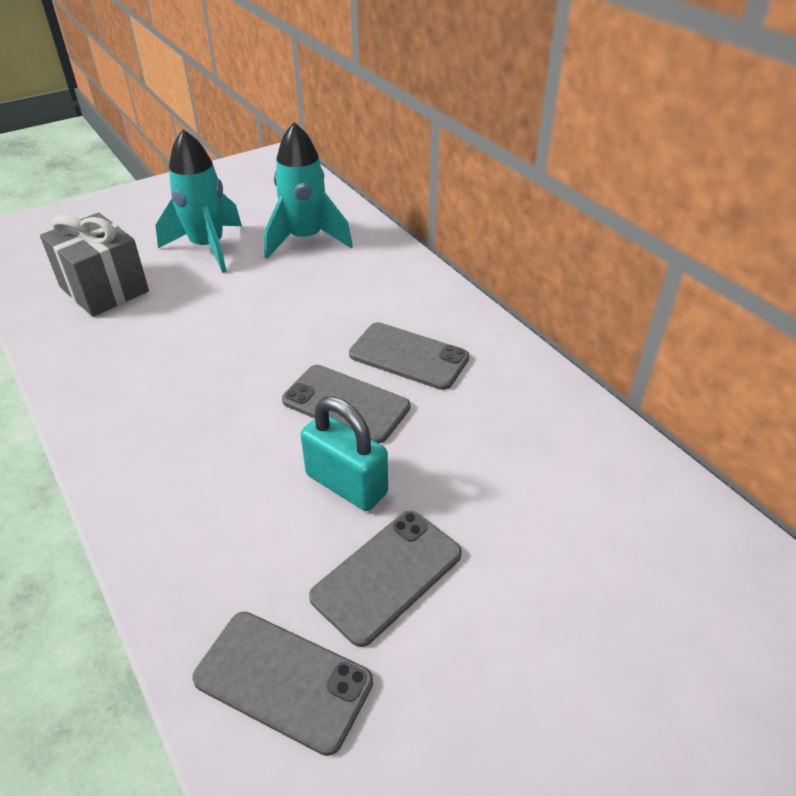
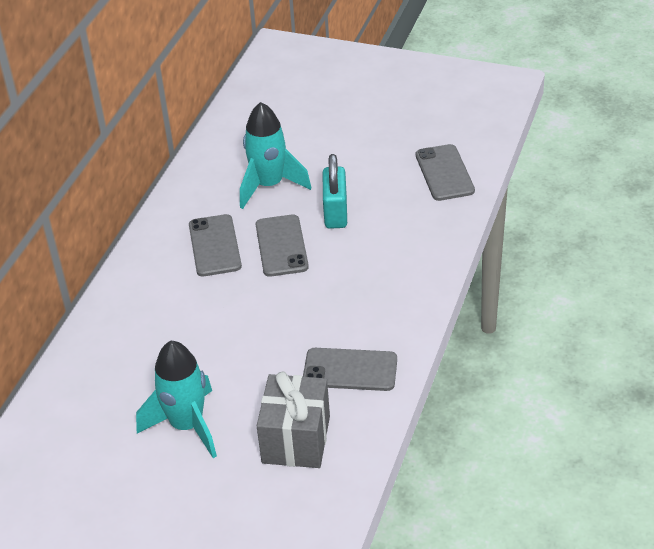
camera: 125 degrees left, 0 degrees up
turquoise rocket [264,122,353,259] -> turquoise rocket moved to [240,102,311,209]
grey phone [309,511,462,647] -> grey phone moved to [303,348,397,391]

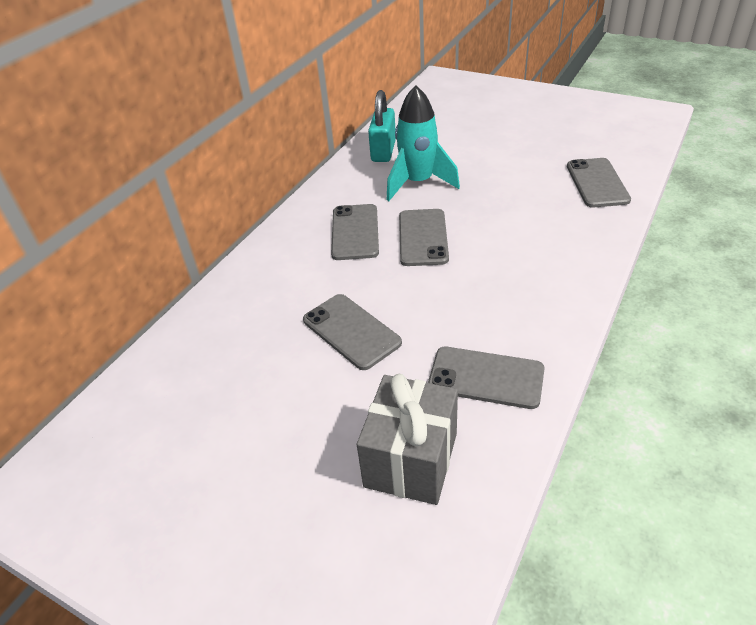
camera: 10 degrees right, 0 degrees up
turquoise rocket [136,341,217,458] -> none
turquoise padlock [323,154,347,229] -> turquoise padlock moved to [368,90,396,162]
none -> grey phone [303,294,402,370]

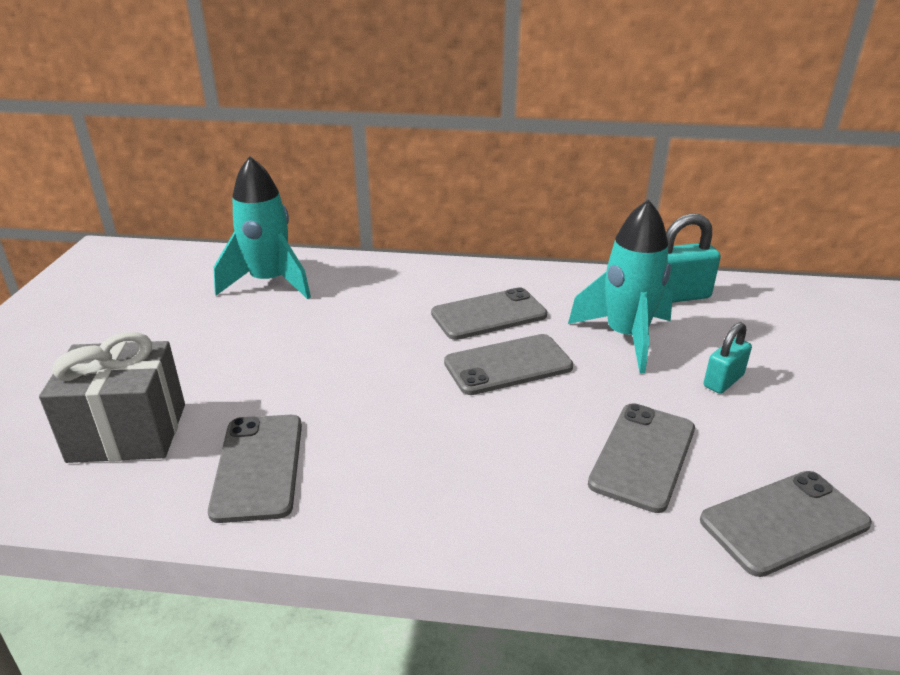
camera: 65 degrees right, 10 degrees down
grey phone [303,294,402,370] -> grey phone moved to [588,403,695,513]
none -> turquoise rocket [214,156,311,299]
none -> turquoise padlock [704,322,752,394]

